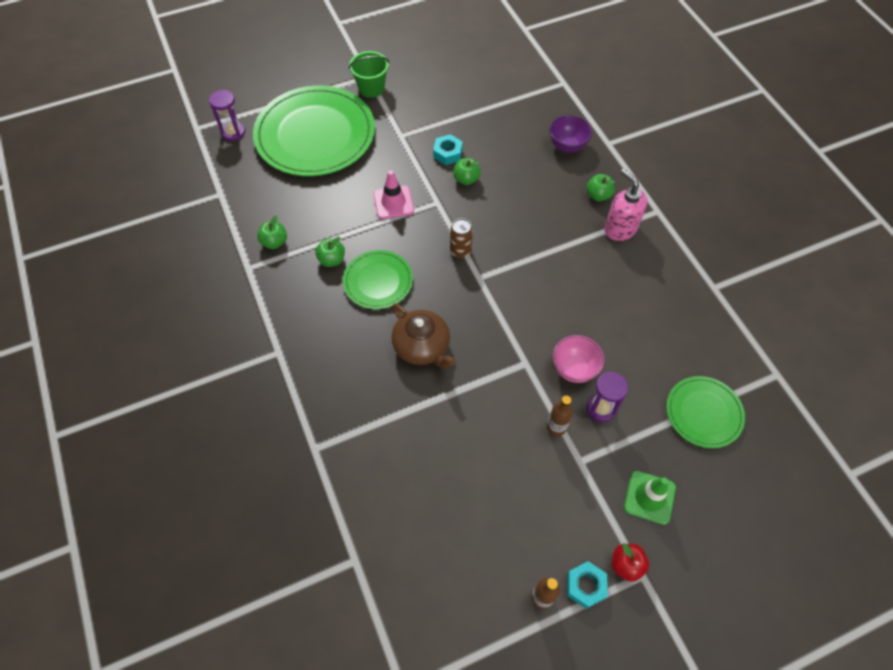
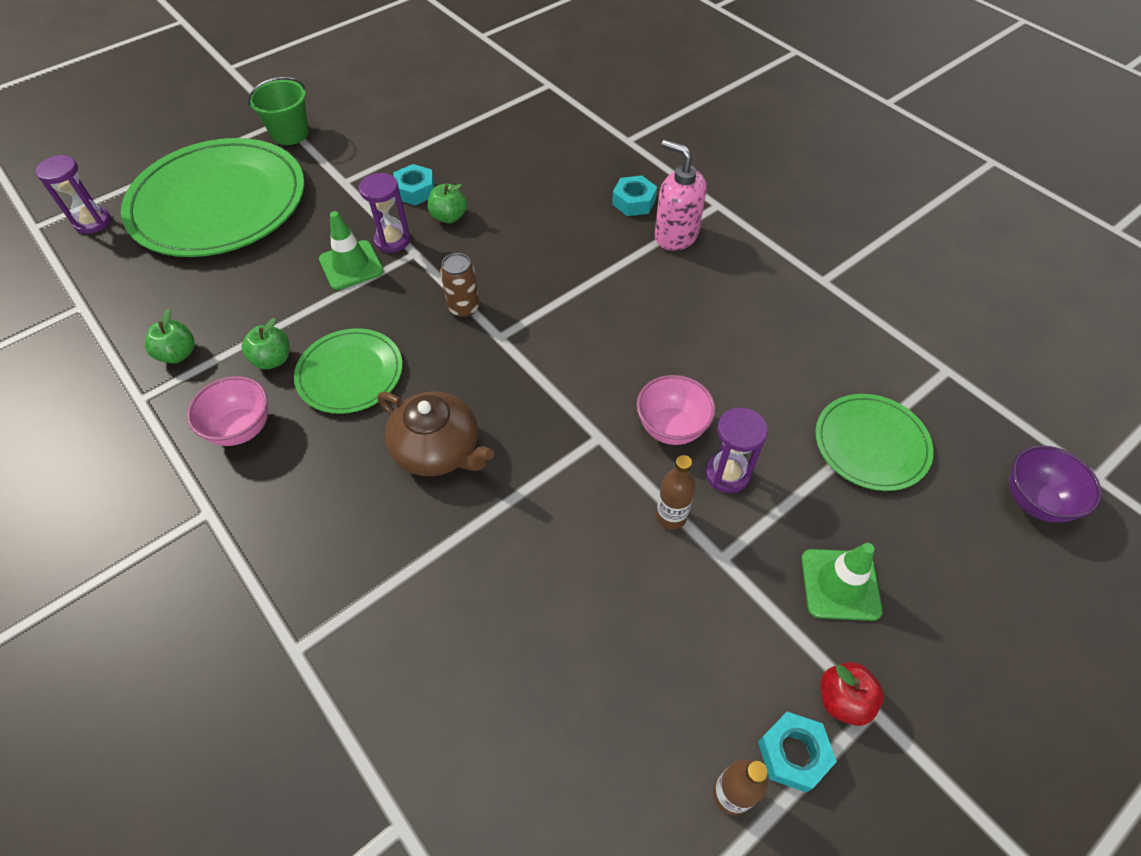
camera: 15 degrees left, 5 degrees down
pink traffic cone [374,170,414,219] -> green traffic cone [319,211,384,290]
purple bowl [549,115,592,153] -> purple bowl moved to [1009,445,1102,523]
green apple [586,174,615,201] -> turquoise nut [612,176,657,216]
none -> pink bowl [187,376,268,446]
none -> purple hourglass [359,173,411,253]

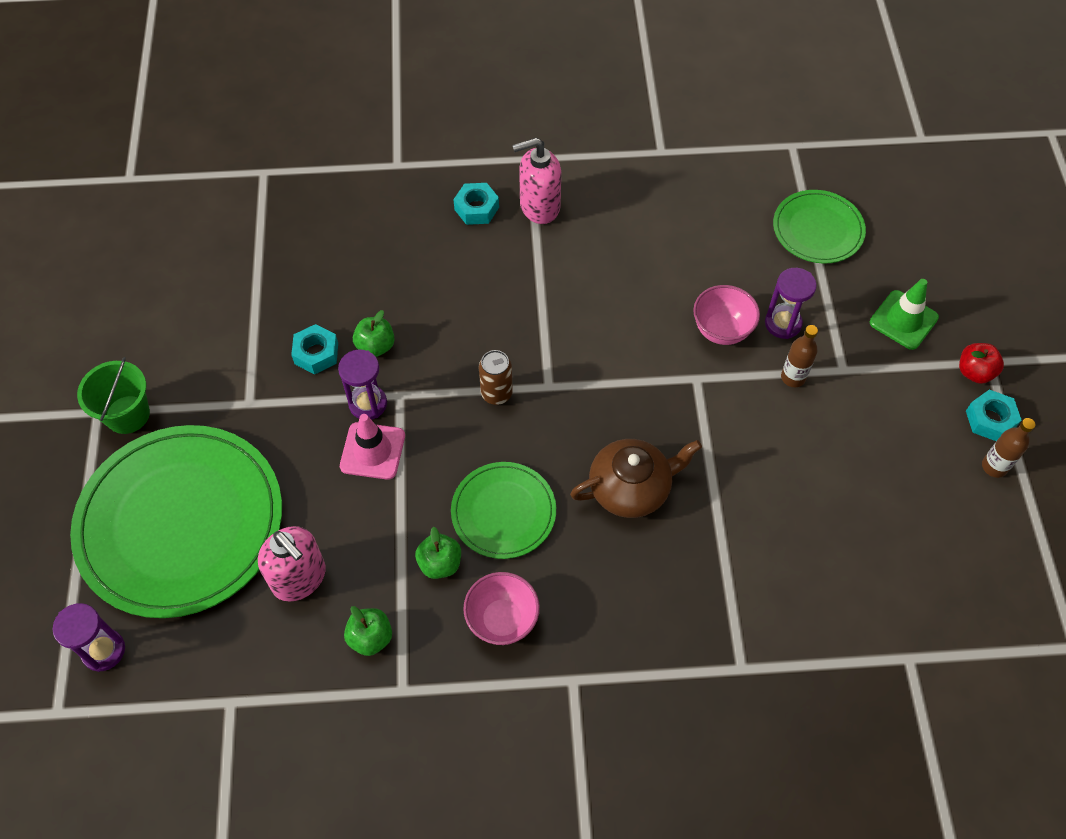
camera: 55 degrees left, 5 degrees up
green traffic cone [319,211,384,290] -> pink traffic cone [340,414,405,480]
purple bowl [1009,445,1102,523] -> none
none -> pink soap dispenser [258,526,326,601]

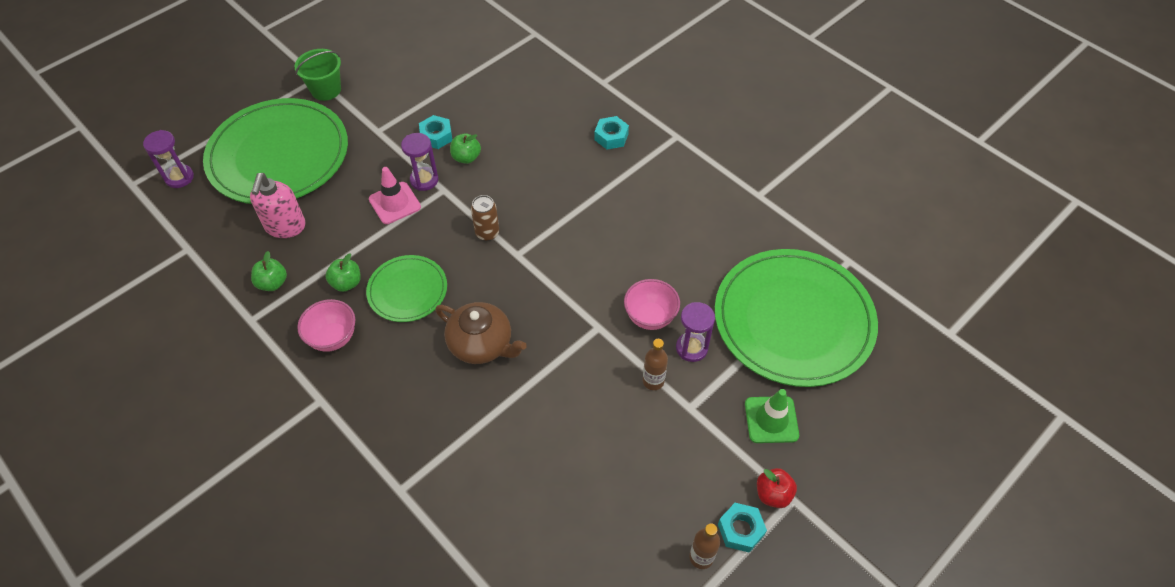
camera: 50 degrees right, 5 degrees down
pink soap dispenser [512,137,561,224] -> none
green plate [773,190,866,264] -> green plate [715,249,878,387], size x1.96

